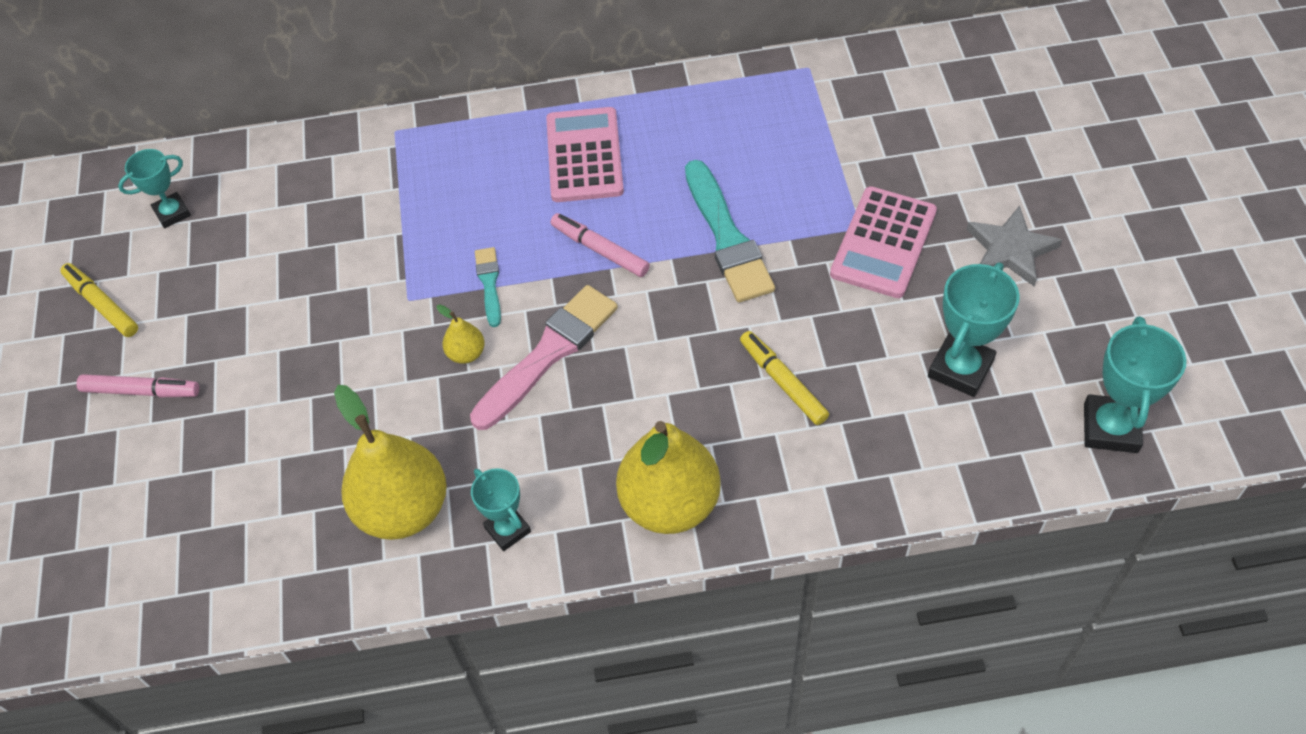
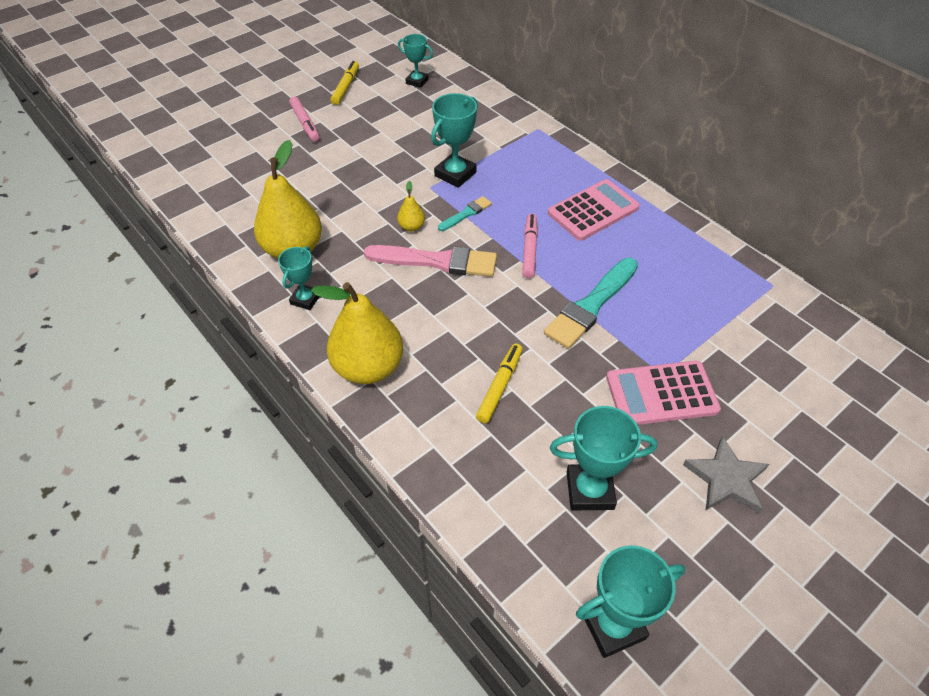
camera: 55 degrees right, 5 degrees down
none -> turquoise trophy [431,93,478,188]

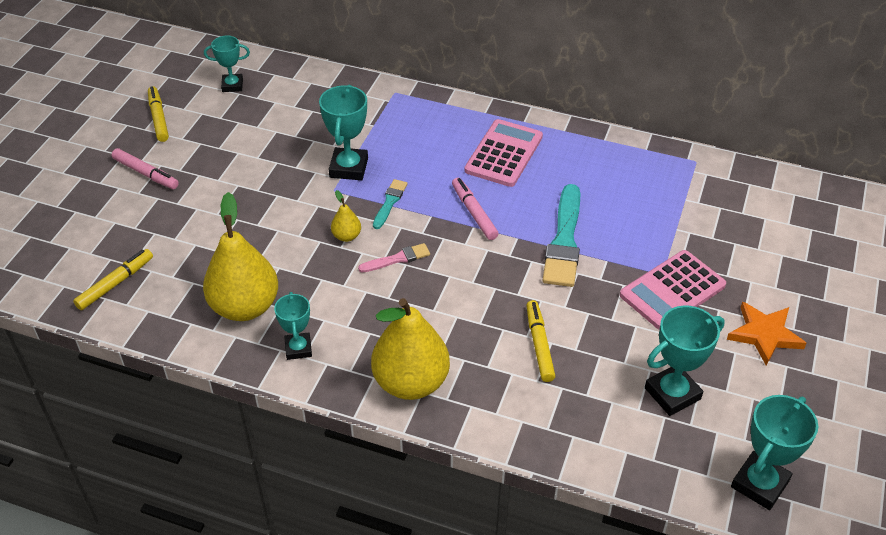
camera: 30 degrees left, 5 degrees down
pink brush [364,245,497,277] -> pink brush [358,243,430,272], size x0.51
grey star [683,436,769,513] -> orange star [727,301,806,366]
none -> yellow marker [73,249,153,310]

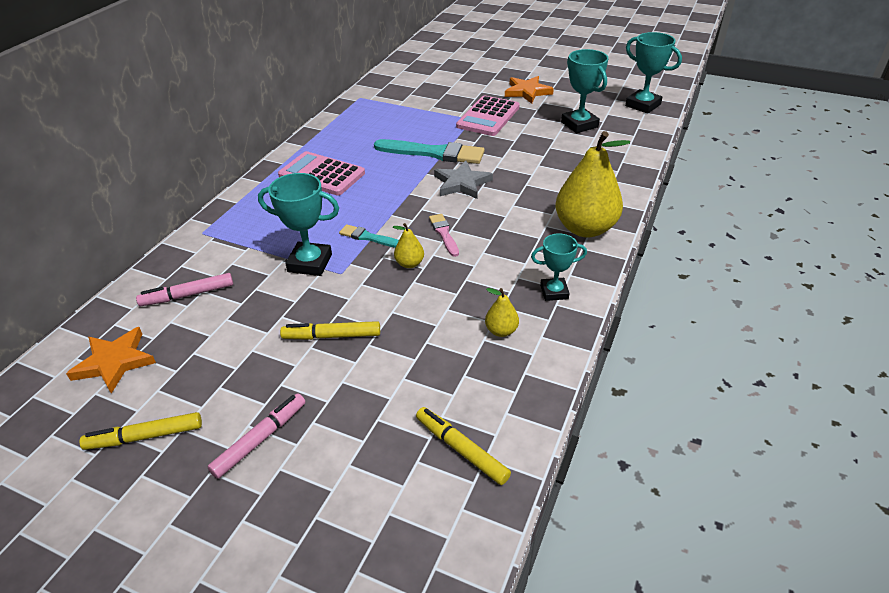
camera: 85 degrees left, 5 degrees down
yellow pear [203,192,278,321] -> yellow pear [485,288,519,337], size x0.44
turquoise trophy [204,36,250,92] -> orange star [66,327,156,394]
pink marker [452,178,499,240] -> pink marker moved to [136,273,233,306]
yellow marker [526,300,555,382] -> yellow marker moved to [280,321,380,340]
pink calculator [620,250,726,330] -> pink calculator turned 60 degrees clockwise [456,95,520,136]
none -> grey star [434,161,493,199]

